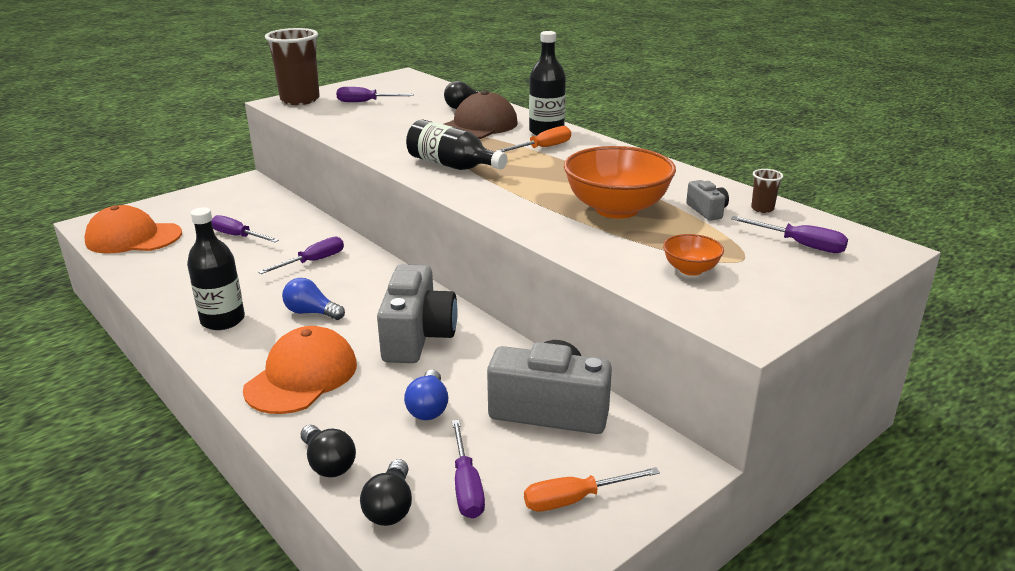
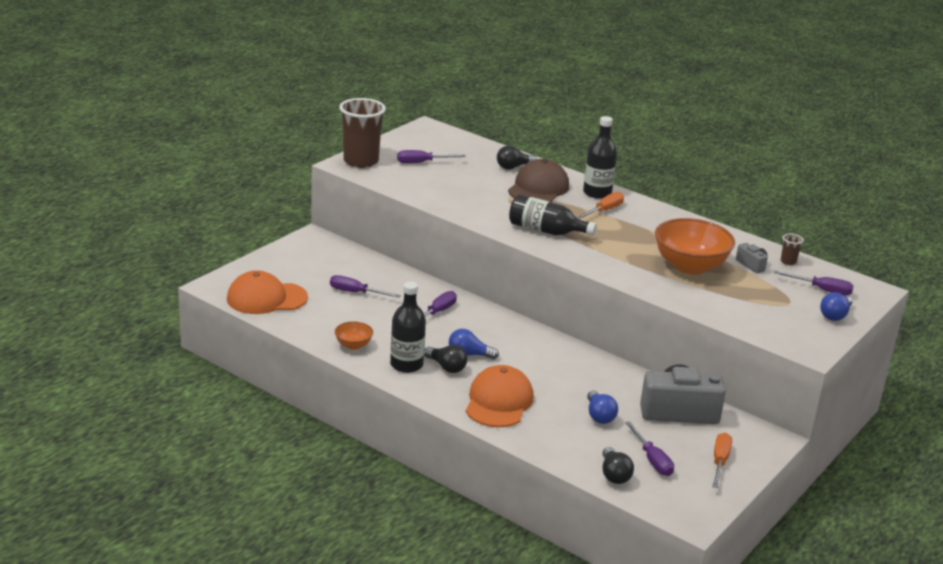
camera: 15 degrees left, 0 degrees up
black light bulb [301,425,356,477] -> black light bulb moved to [424,345,467,373]
grey camera [377,264,458,363] -> none
orange screwdriver [524,467,660,512] -> orange screwdriver turned 135 degrees clockwise [712,433,732,488]
orange bowl [663,234,724,276] -> orange bowl moved to [335,322,373,350]
none -> blue light bulb [820,292,852,321]

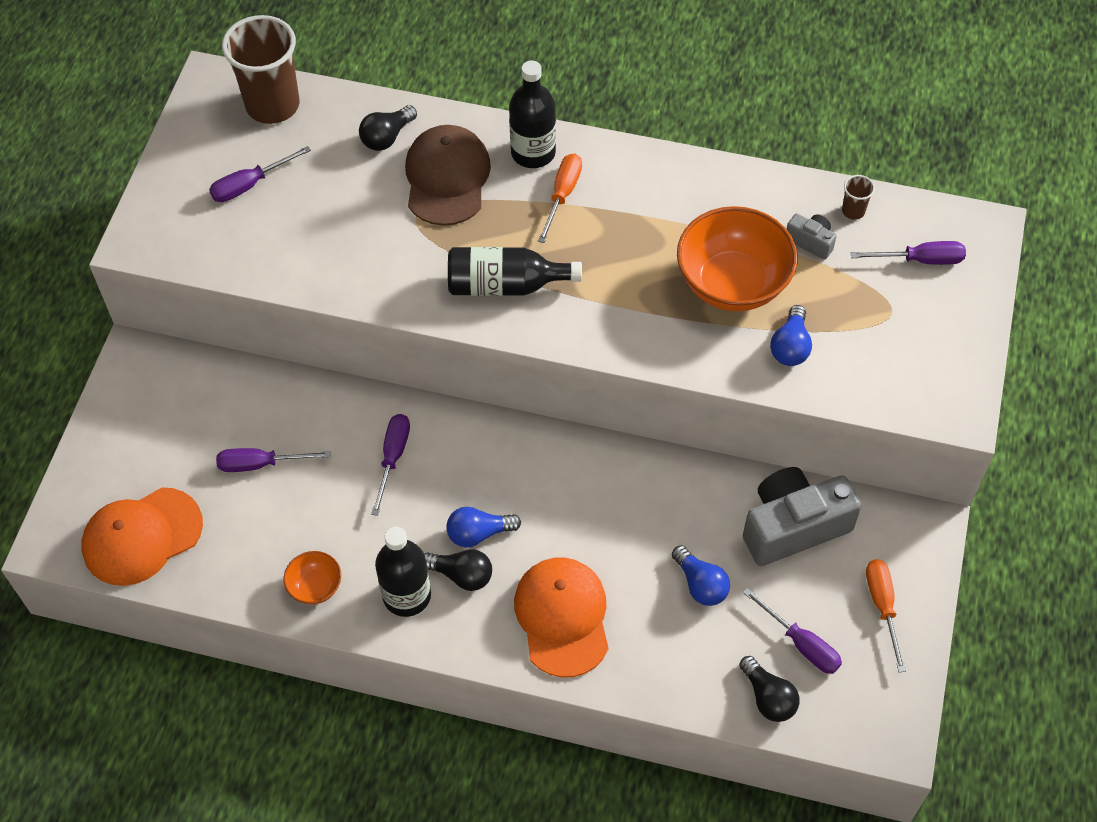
camera: 20 degrees left, 30 degrees up
brown cup [339,98,386,168] -> brown cup moved to [222,15,299,124]
blue light bulb [820,292,852,321] -> blue light bulb moved to [770,305,812,366]

